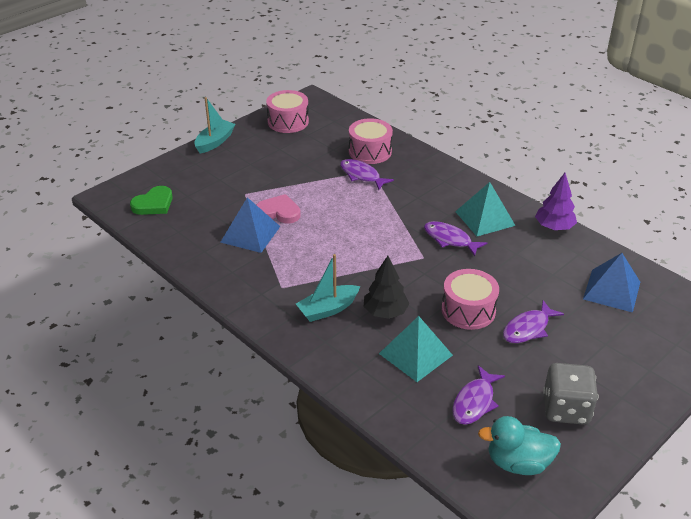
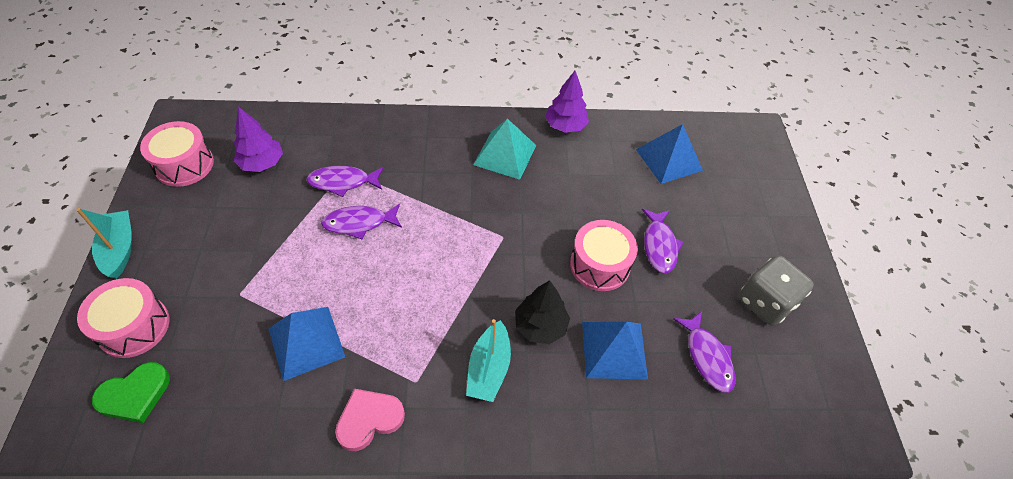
camera: 50 degrees left, 15 degrees up
green heart [130,186,173,215] -> green heart turned 60 degrees clockwise [92,362,170,423]
pink heart [256,194,301,223] -> pink heart moved to [335,389,405,451]
pink drum [349,118,393,164] -> pink drum moved to [77,278,169,358]
turquoise pyramid [379,316,453,382] -> blue pyramid [582,322,648,380]
purple fish [424,221,487,256] -> purple fish moved to [321,204,402,239]
turquoise duck [478,416,561,475] -> none
none -> purple tree [234,107,283,172]

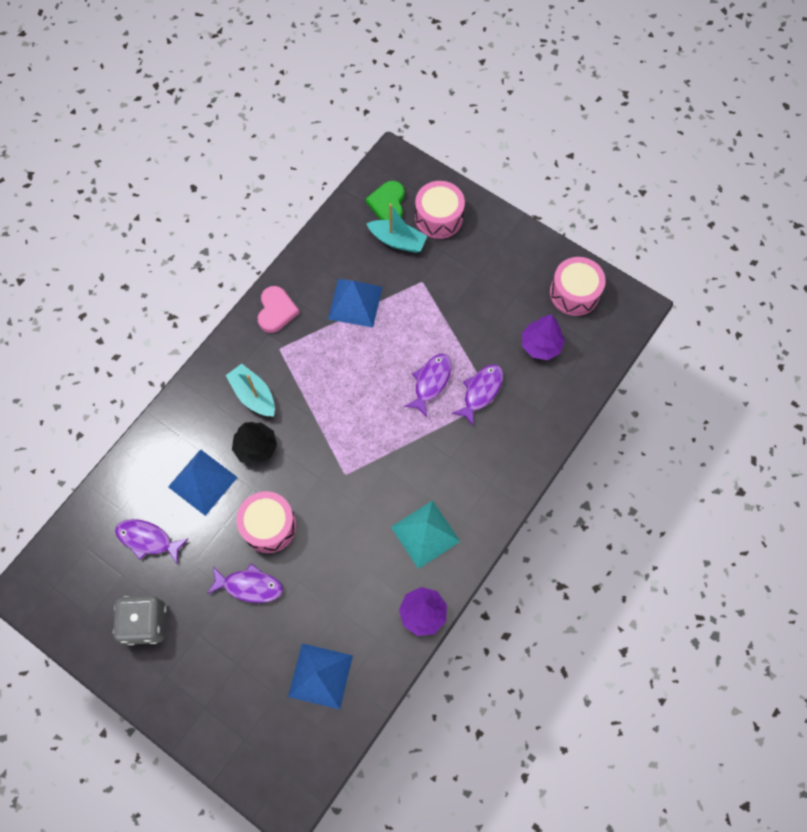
camera: 130 degrees right, 15 degrees up
turquoise boat [76,208,132,279] -> turquoise boat moved to [366,204,427,253]
purple fish [642,209,684,274] -> purple fish turned 150 degrees clockwise [207,563,283,603]

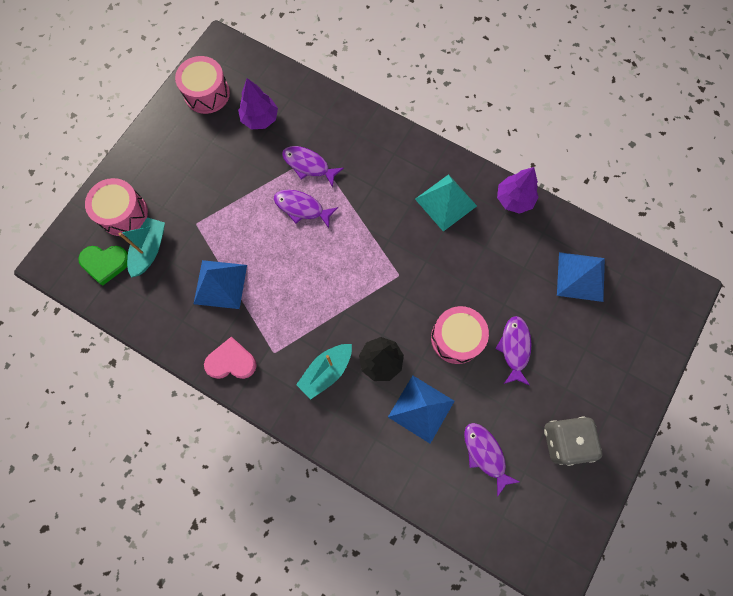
camera: 95 degrees left, 5 degrees up
purple fish [115,519,189,563] -> purple fish turned 135 degrees clockwise [464,423,519,497]

